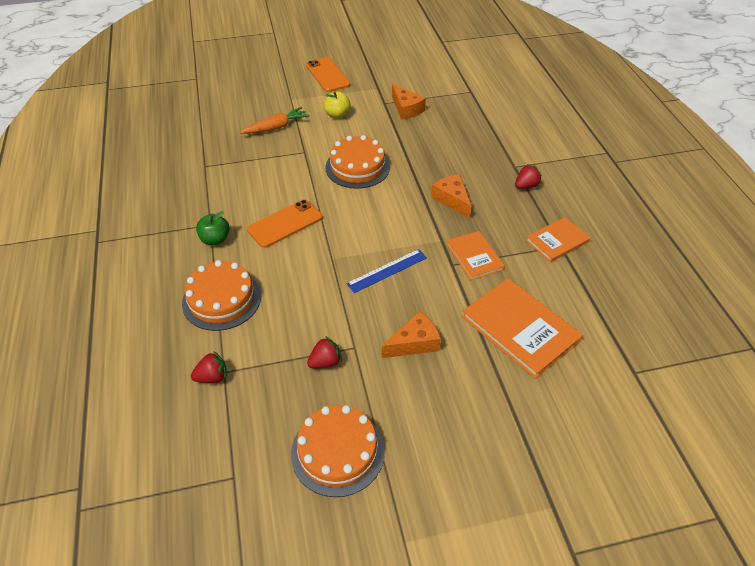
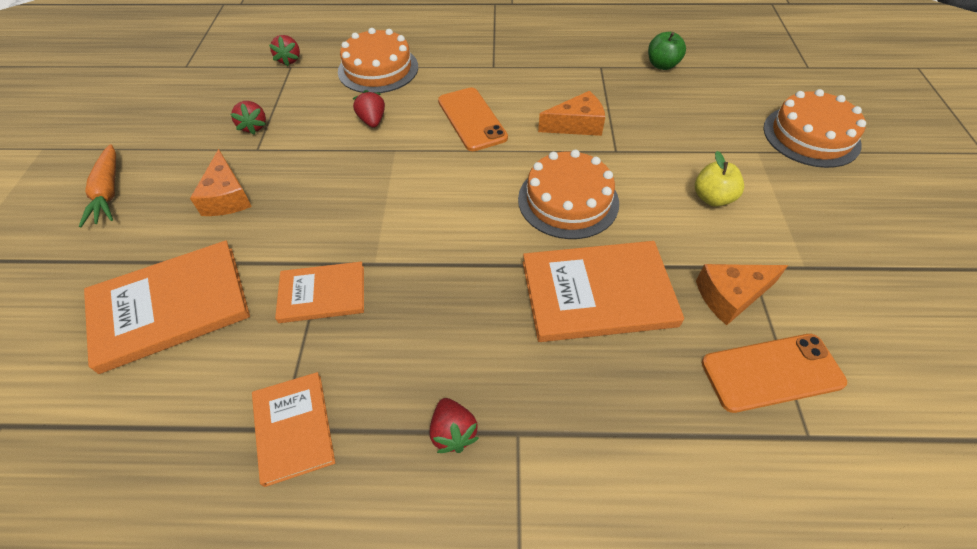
camera: 105 degrees right, 5 degrees up
green apple [196,211,230,245] -> green apple moved to [648,32,686,70]
orange carrot [240,107,310,134] -> orange carrot moved to [79,144,116,227]
orange cake [291,405,385,497] -> orange cake moved to [763,89,866,168]
orange phone [306,57,350,92] -> orange phone moved to [702,334,847,413]
blue ruler [346,249,427,293] -> none
orange cheese [431,174,471,219] -> orange cheese moved to [538,91,605,136]
none -> red strawberry [353,90,385,128]
none -> orange book [523,241,684,342]

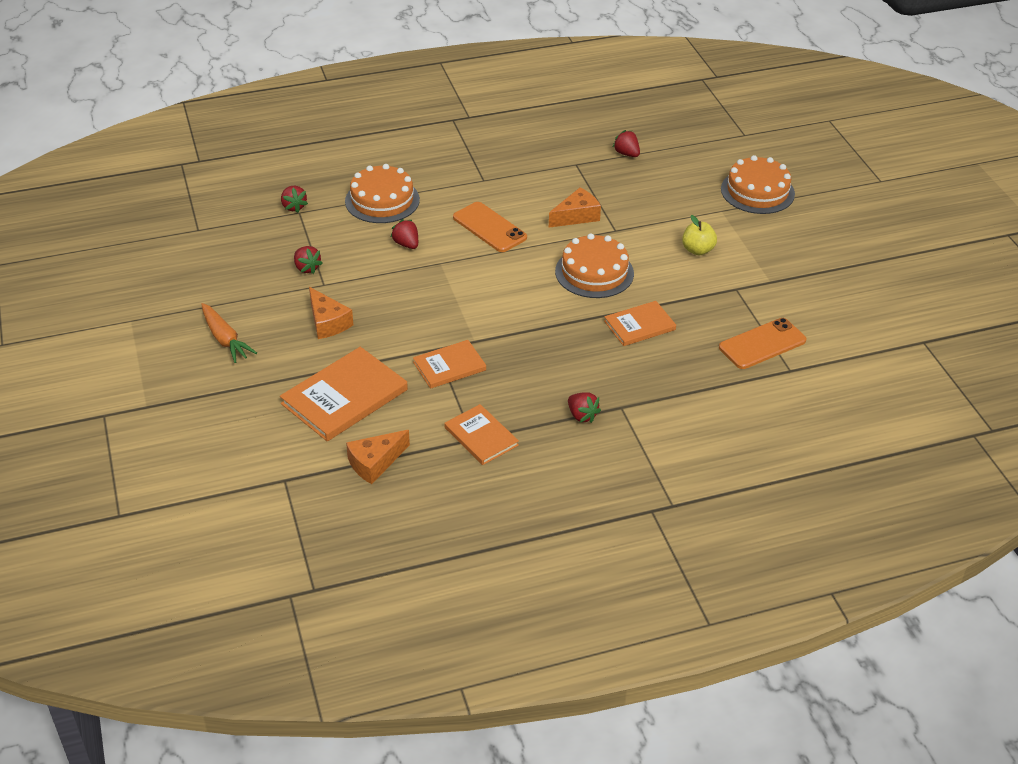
camera: 20 degrees left, 10 degrees down
orange book [523,241,684,342] -> orange book [604,301,676,346], size x0.60
green apple [648,32,686,70] -> red strawberry [612,130,640,157]
orange cheese [696,264,788,325] -> orange cheese moved to [346,430,410,484]

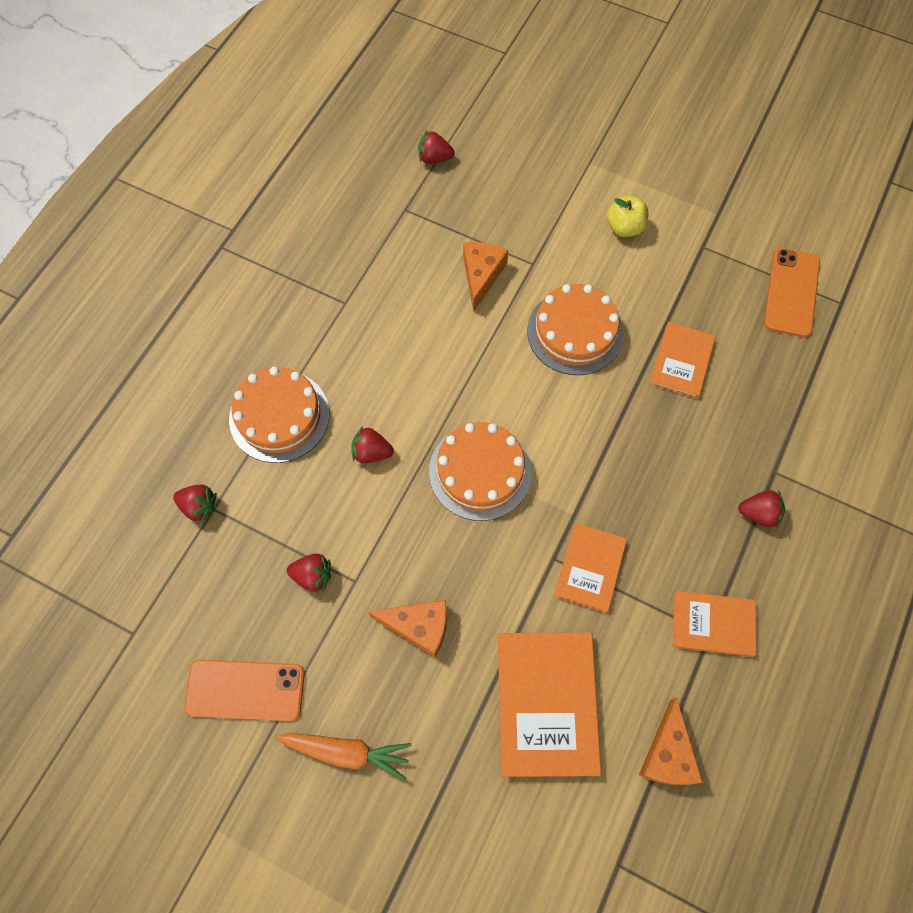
camera: 45 degrees left, 25 degrees up
orange phone [453,202,527,252] -> orange phone moved to [184,659,305,721]
orange cake [721,155,795,214] -> orange cake moved to [429,422,532,521]

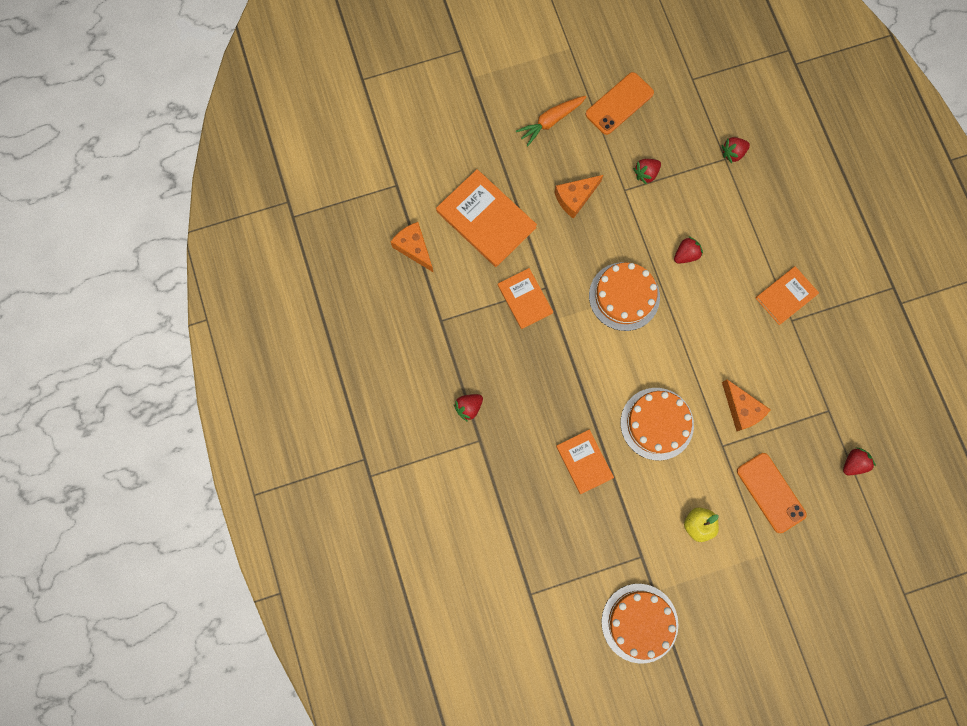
camera: 135 degrees right, 10 degrees up
orange cake [229,367,329,463] -> orange cake moved to [602,584,679,664]
orange book [673,591,756,657] -> orange book moved to [756,266,819,325]
orange phone [764,248,820,337] -> orange phone moved to [737,453,807,533]

